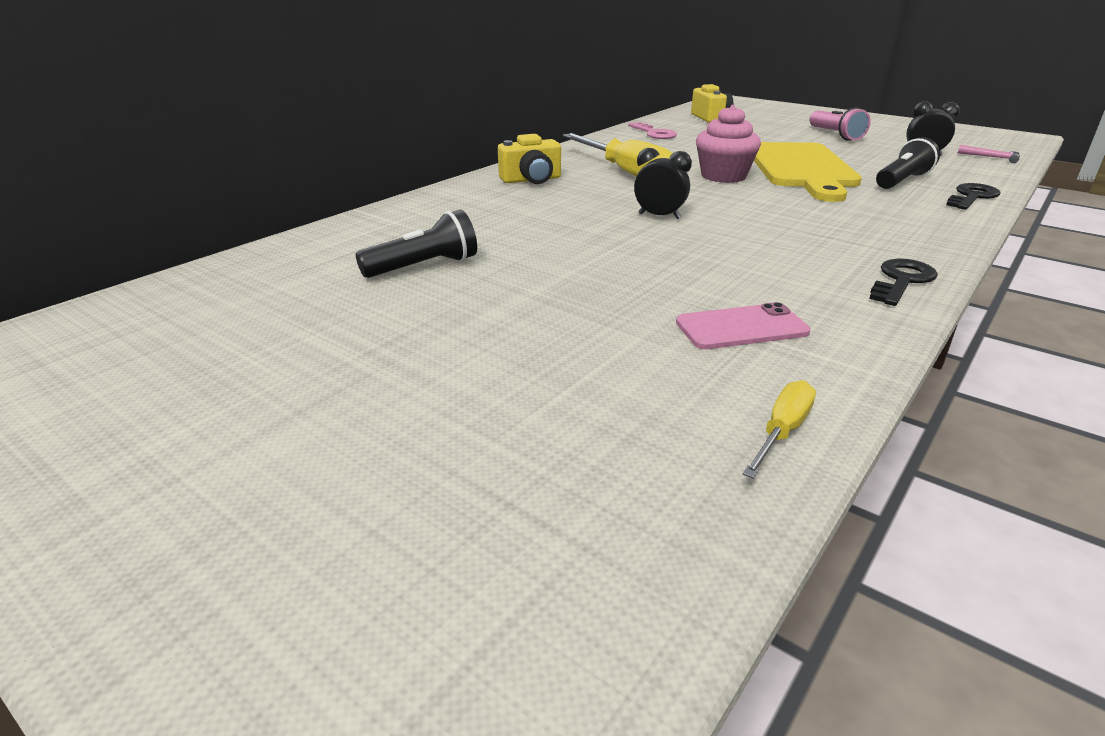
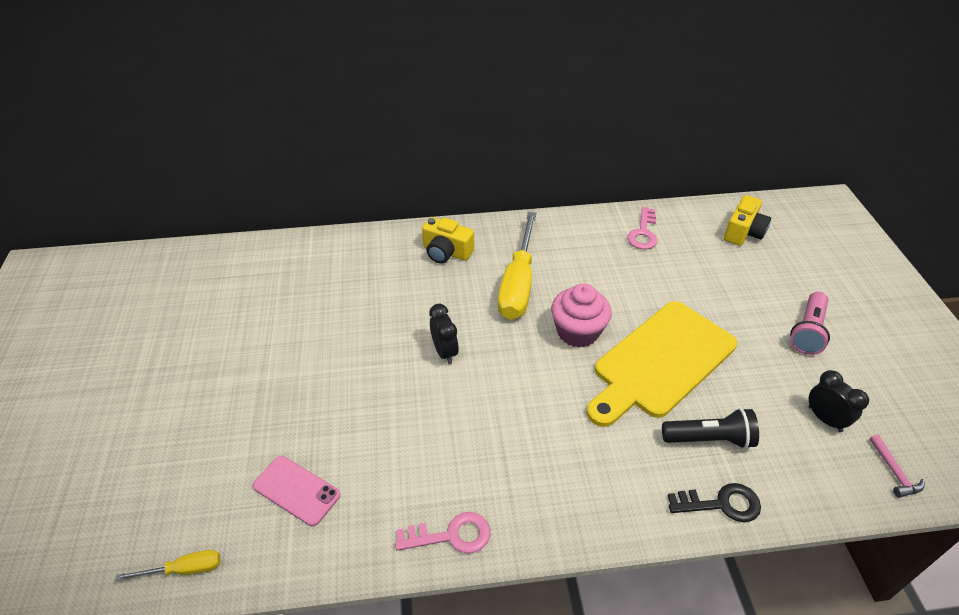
camera: 45 degrees right, 15 degrees up
black flashlight [356,210,477,278] -> none
black key [869,259,938,306] -> pink key [395,512,490,553]

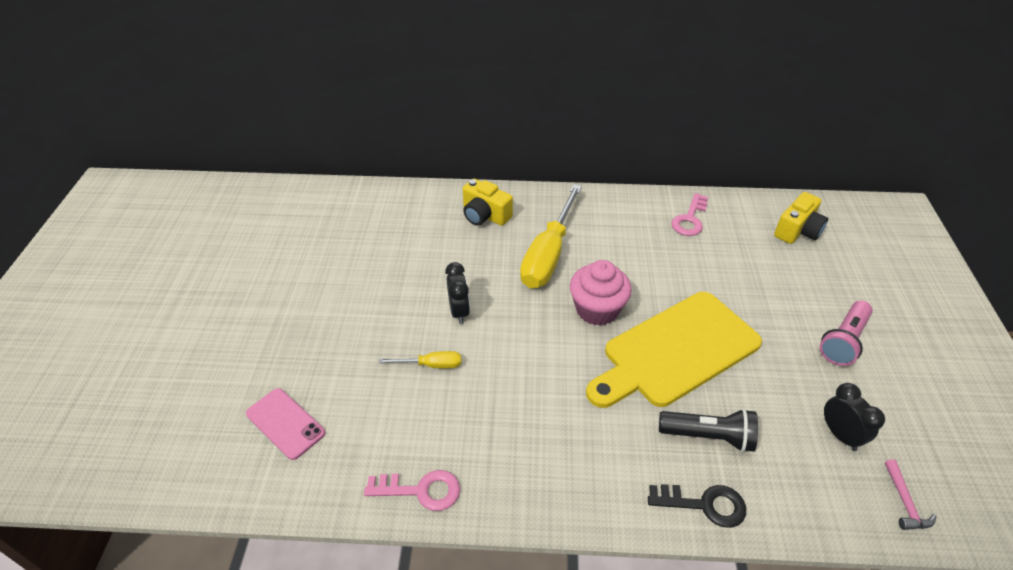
camera: 10 degrees right, 0 degrees up
yellow screwdriver [115,550,221,581] -> yellow screwdriver moved to [378,351,461,368]

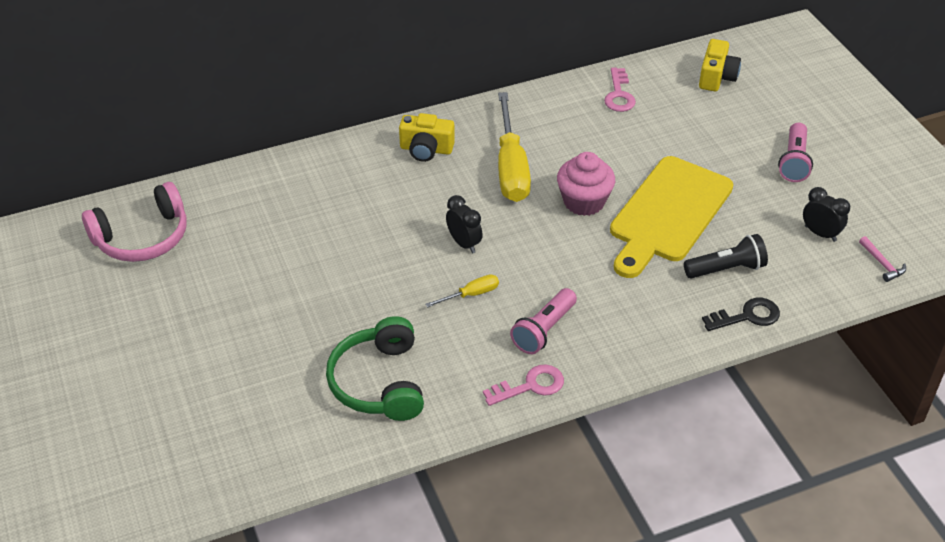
camera: 25 degrees left, 0 degrees up
pink phone [246,388,325,460] -> green headphones [326,316,424,421]
none -> pink headphones [82,182,187,262]
none -> pink flashlight [510,288,577,354]

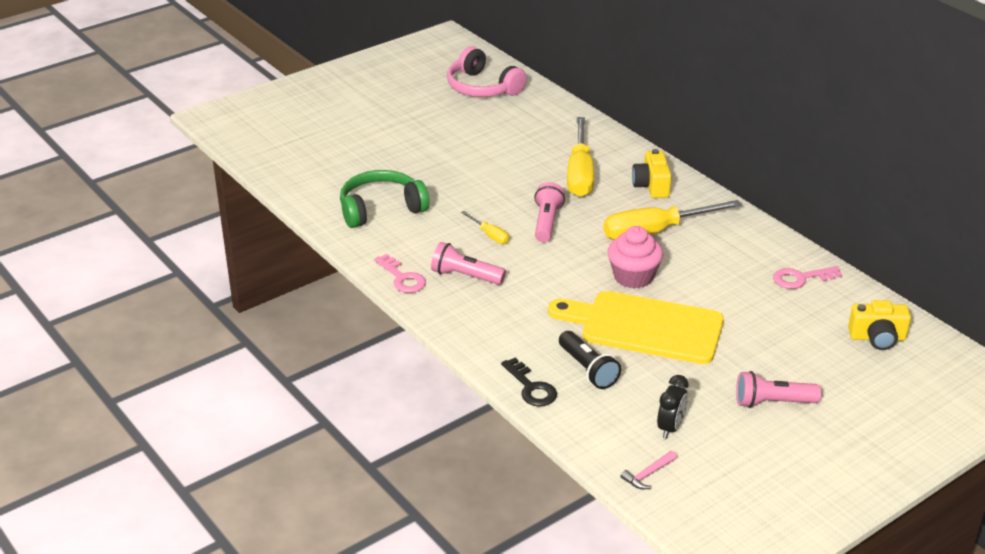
camera: 75 degrees right, 10 degrees down
black clock [446,195,483,253] -> pink flashlight [534,182,565,242]
none -> yellow screwdriver [567,117,594,197]

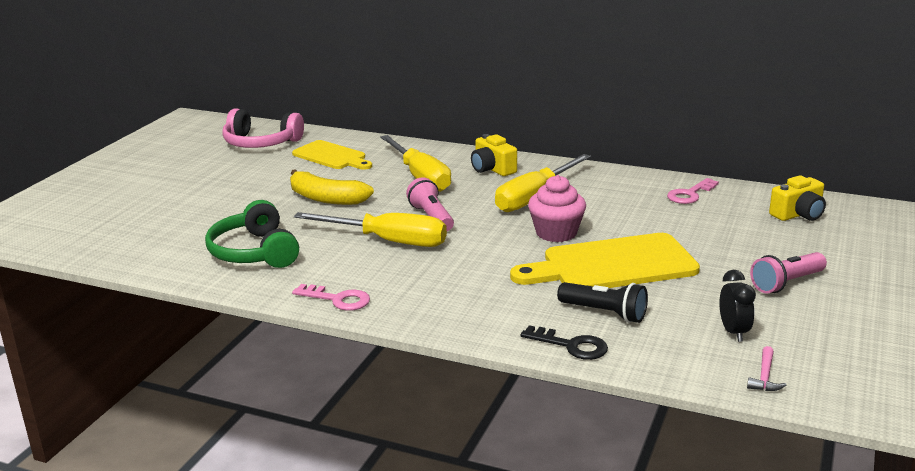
camera: 30 degrees left, 10 degrees down
green headphones [340,170,429,228] -> green headphones turned 60 degrees counterclockwise [205,200,299,268]
pink flashlight [431,242,506,285] -> none
yellow screwdriver [461,211,509,244] -> yellow screwdriver [294,212,447,247], size x2.18
none -> yellow banana [290,169,374,205]
none -> yellow cutting board [292,140,372,170]

